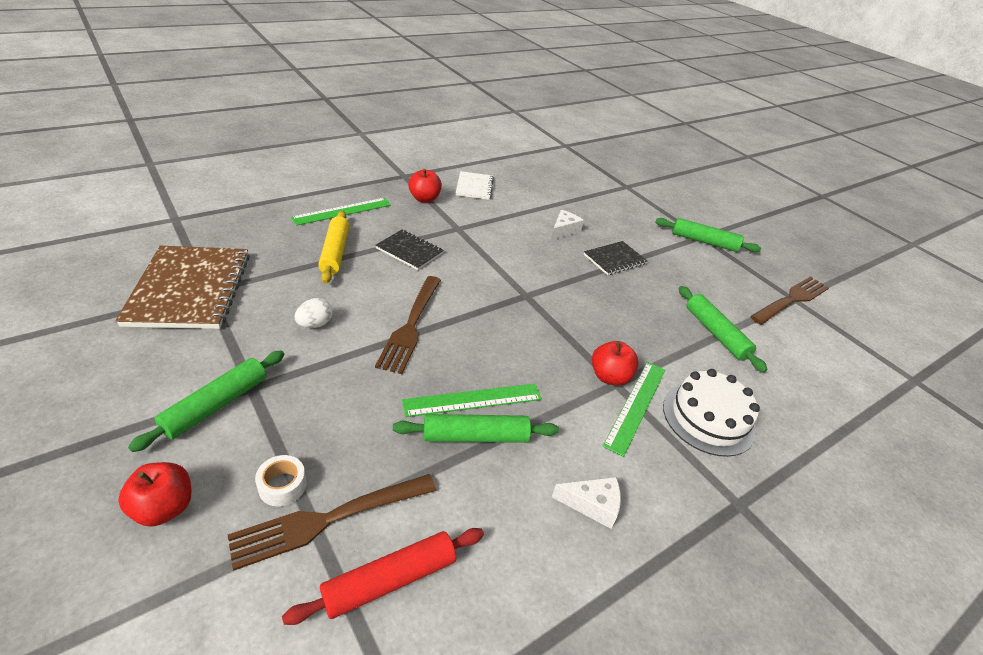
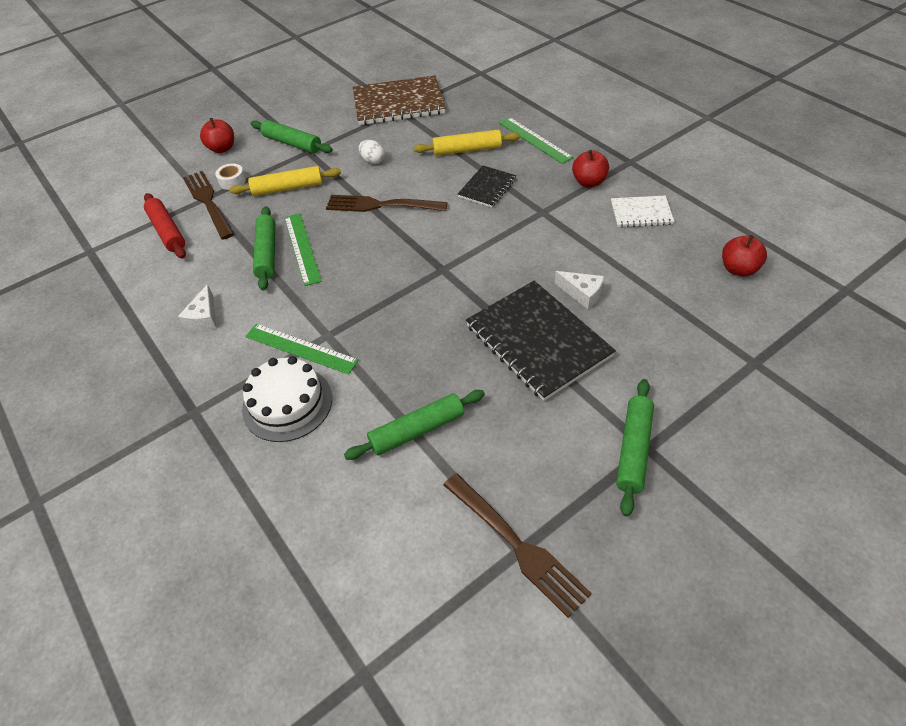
camera: 95 degrees right, 10 degrees up
black notebook [584,241,647,275] -> black notebook [466,281,616,401], size x1.89
red apple [592,341,639,386] -> red apple moved to [722,235,767,276]
none -> yellow rolling pin [229,166,341,196]

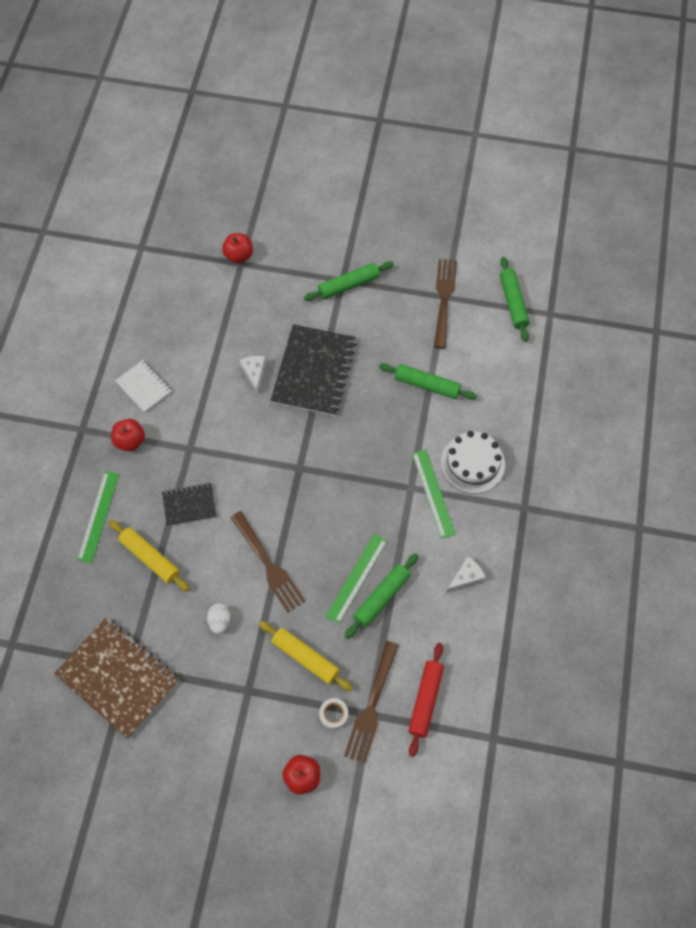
camera: 135 degrees left, 15 degrees up
green rolling pin [251,120,333,153] -> green rolling pin moved to [500,257,530,342]
red apple [722,235,767,276] -> red apple moved to [222,233,253,263]

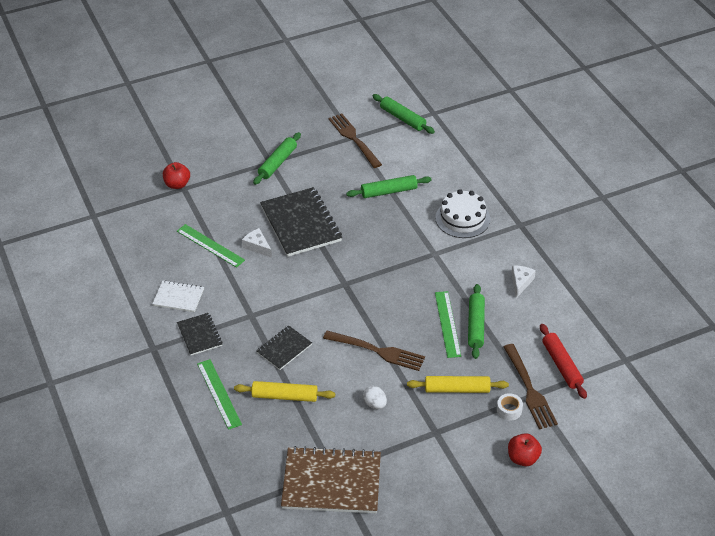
camera: 35 degrees left, 20 degrees down
red apple [111,419,145,451] -> black notebook [177,313,222,355]
green ruler [412,449,456,539] -> green ruler moved to [177,224,245,268]

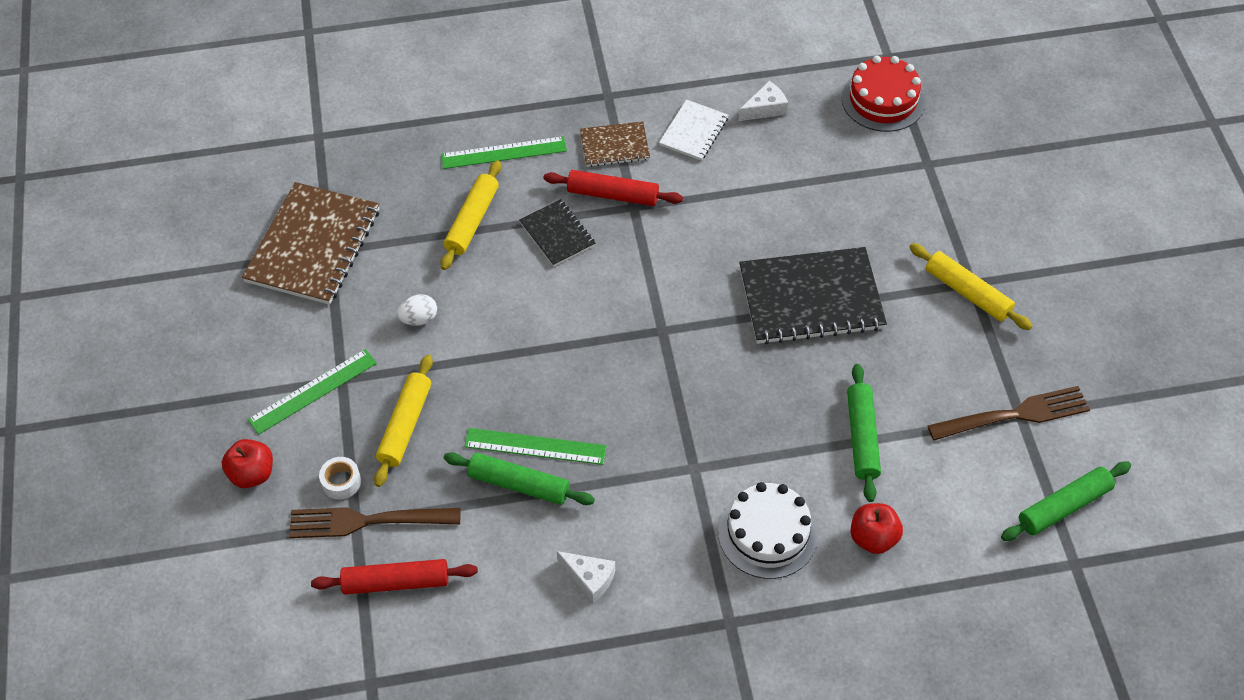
camera: 105 degrees right, 10 degrees up
red apple [163,162,190,189] -> red apple moved to [850,503,903,554]
green ruler [177,224,245,268] -> green ruler moved to [248,349,377,435]
black notebook [177,313,222,355] -> brown notebook [580,121,650,167]
white cheese [242,228,272,258] -> white cheese moved to [739,81,788,121]
green rolling pin [253,132,301,185] -> yellow rolling pin [909,243,1032,330]
brown fork [323,331,425,371] -> none
none -> red rolling pin [544,170,683,206]
none -> red cake [842,55,926,132]

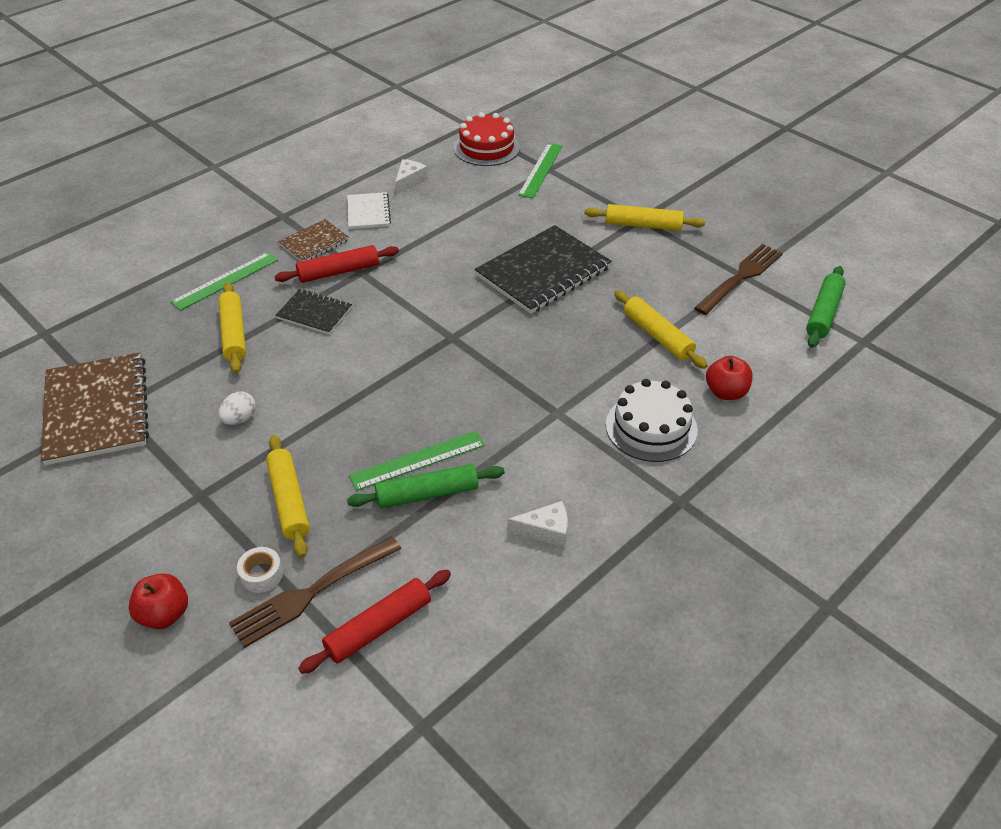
camera: 35 degrees left, 10 degrees down
green ruler [248,349,377,435] -> green ruler moved to [518,143,562,198]
green rolling pin [847,364,881,502] -> yellow rolling pin [614,290,708,369]

